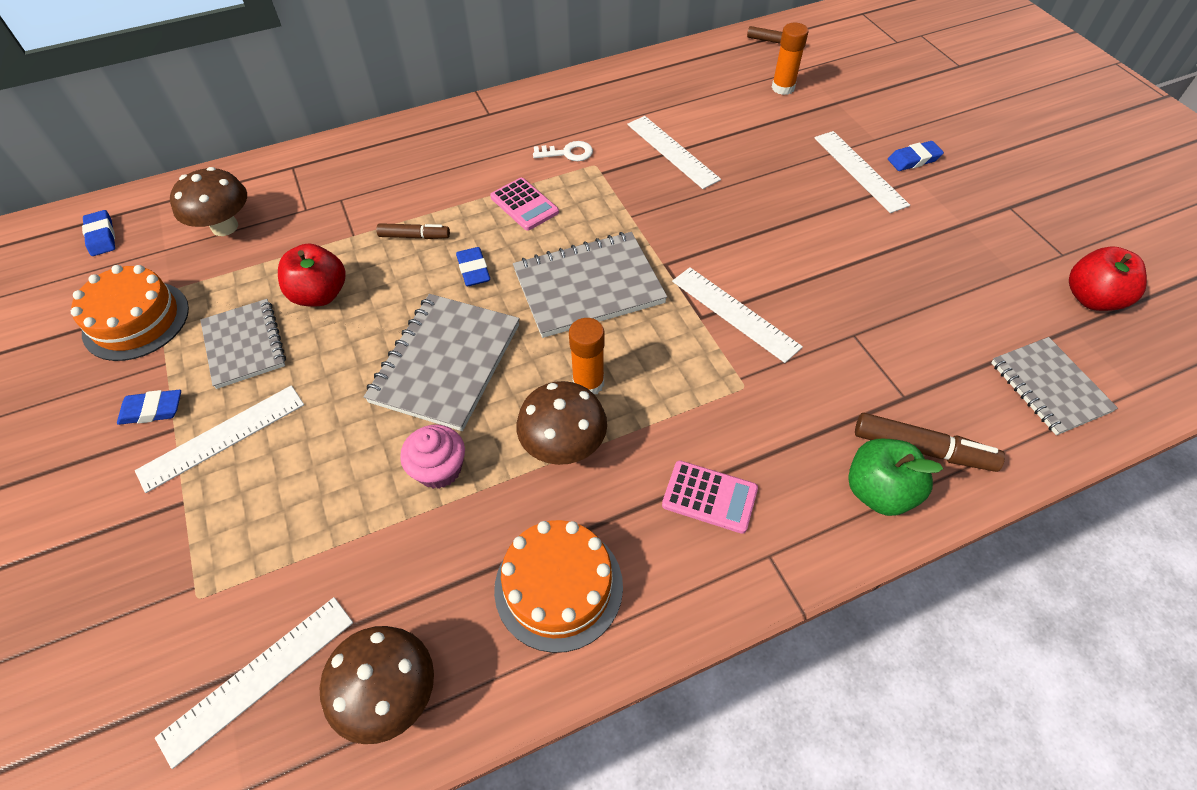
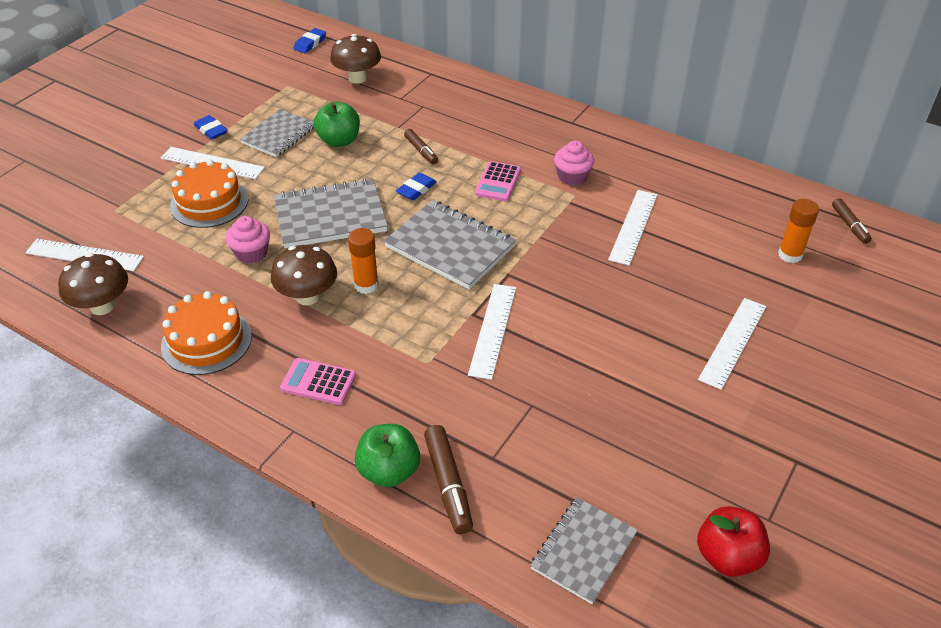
camera: 55 degrees right, 10 degrees down
orange cake [71,265,189,361] -> orange cake moved to [170,159,248,228]
red apple [278,243,346,306] -> green apple [314,102,360,147]
white key [533,141,593,161] -> pink cupcake [554,141,594,186]
pink calculator [662,460,758,534] -> pink calculator turned 120 degrees clockwise [280,358,356,405]
blue eraser [888,141,944,171] -> none

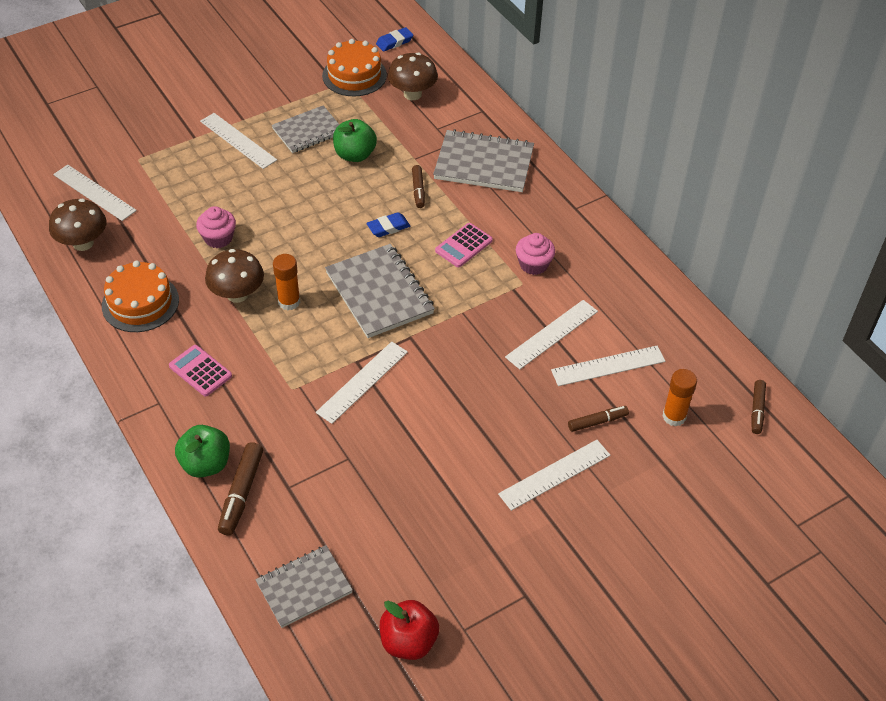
camera: 25 degrees right, 5 degrees up
orange cake [170,159,248,228] -> orange cake moved to [322,39,387,96]
blue eraser [194,115,228,140] -> none
grey notebook [274,178,388,248] -> grey notebook moved to [433,129,534,192]
none -> white ruler [551,346,665,386]
none -> brown marker [568,406,629,432]

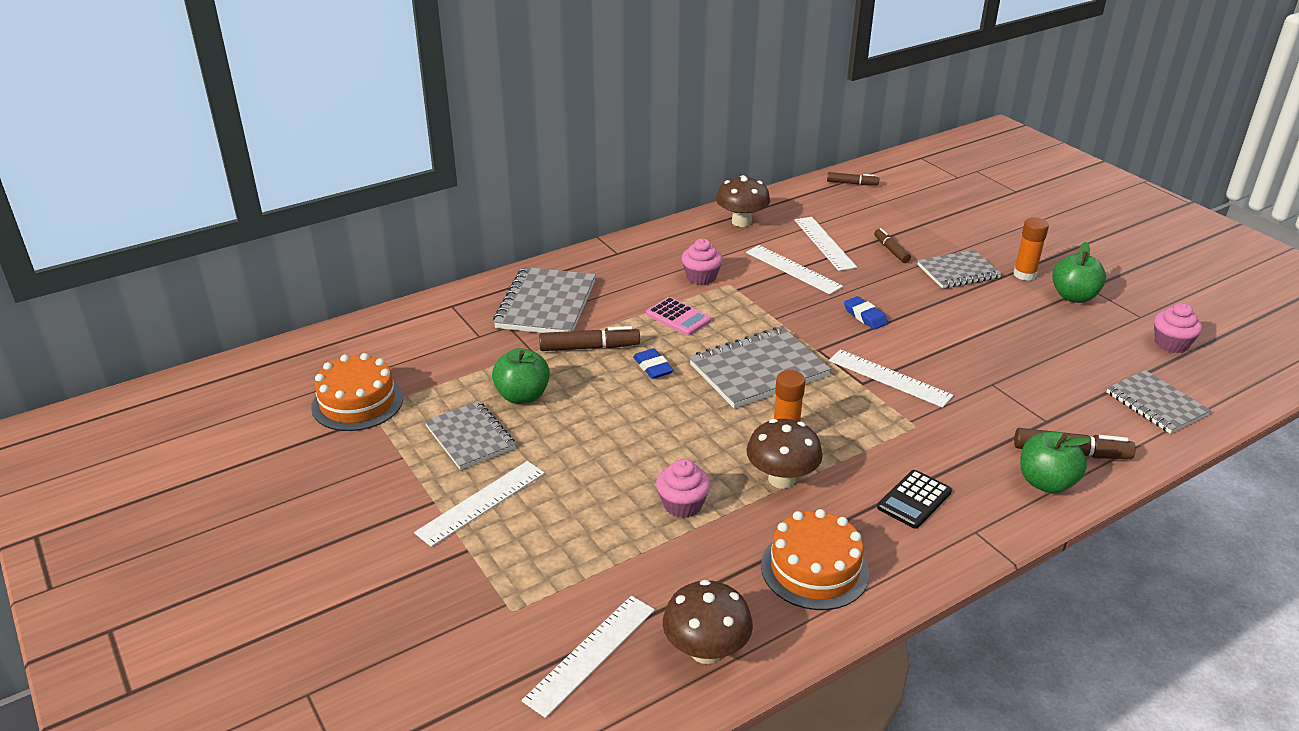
camera: 90 degrees left, 15 degrees down
pink calculator [169,345,232,397] -> black calculator [877,470,952,529]
blue eraser [376,27,413,52] -> blue eraser moved to [844,296,888,330]
red apple [380,600,439,660] -> pink cupcake [1154,303,1202,353]
brown mushroom [388,53,438,100] -> brown mushroom moved to [716,175,770,227]
brown marker [412,165,425,208] -> brown marker [539,326,640,351], size x1.55
white ruler [498,440,610,511] -> grey notebook [917,250,1002,289]
orange glue stick [662,369,697,427] -> orange glue stick moved to [1013,217,1049,281]
none -> green apple [1052,242,1106,303]

